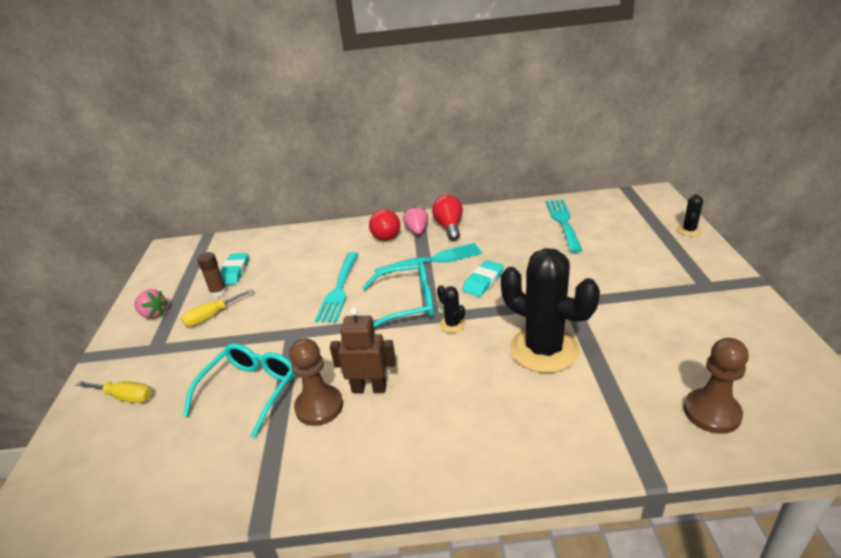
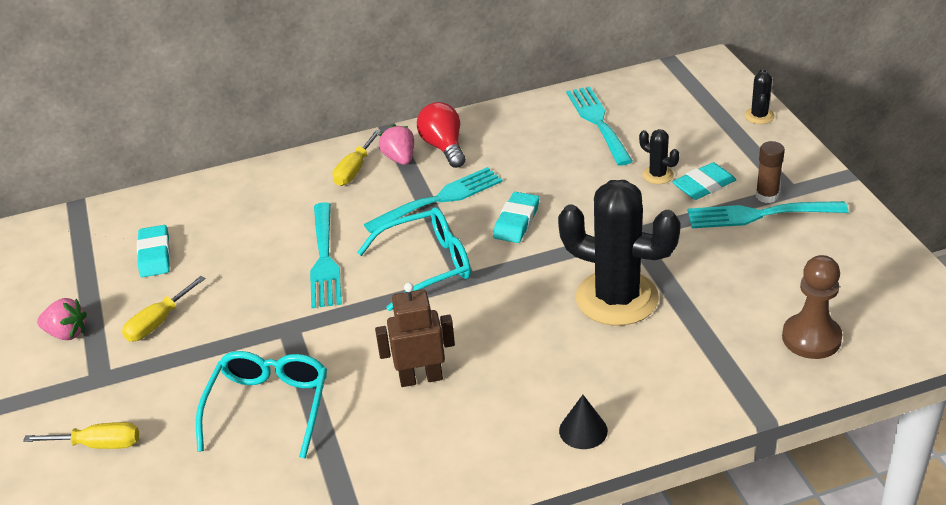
camera: 15 degrees left, 5 degrees up
brown glue stick [197,252,227,297] -> brown glue stick moved to [756,141,785,203]
brown pawn [289,338,343,426] -> none
red light bulb [369,209,400,241] -> yellow screwdriver [333,130,381,186]
black cactus [437,285,466,333] -> black cactus moved to [639,129,679,184]
none -> black cone [559,395,608,449]
none -> turquoise eraser [672,162,736,200]
none -> turquoise fork [688,201,848,228]

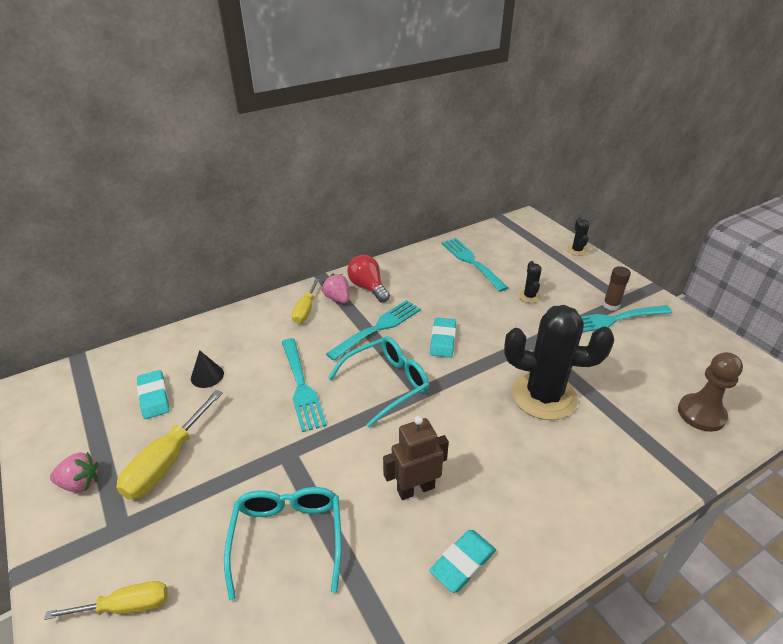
camera: 15 degrees left, 0 degrees up
yellow screwdriver [122,276,206,342] -> yellow screwdriver [116,390,223,500], size x1.54
black cone [559,395,608,449] -> black cone moved to [191,350,224,388]
black cactus [639,129,679,184] -> black cactus turned 60 degrees clockwise [518,261,542,303]
turquoise eraser [672,162,736,200] -> turquoise eraser moved to [429,530,496,593]

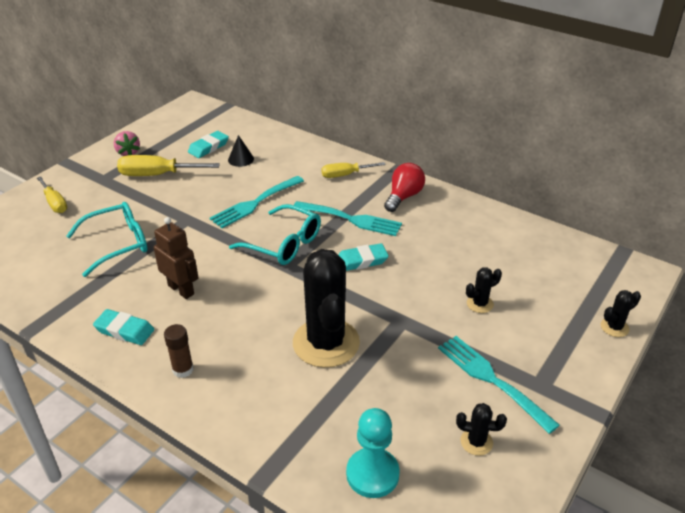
camera: 65 degrees right, 0 degrees up
pink strawberry [322,274,349,303] -> none
turquoise fork [441,238,508,292] -> none
brown glue stick [603,266,631,311] -> brown glue stick moved to [164,324,193,378]
brown pawn [678,352,743,432] -> turquoise pawn [346,408,400,498]
none -> black cactus [456,403,507,456]

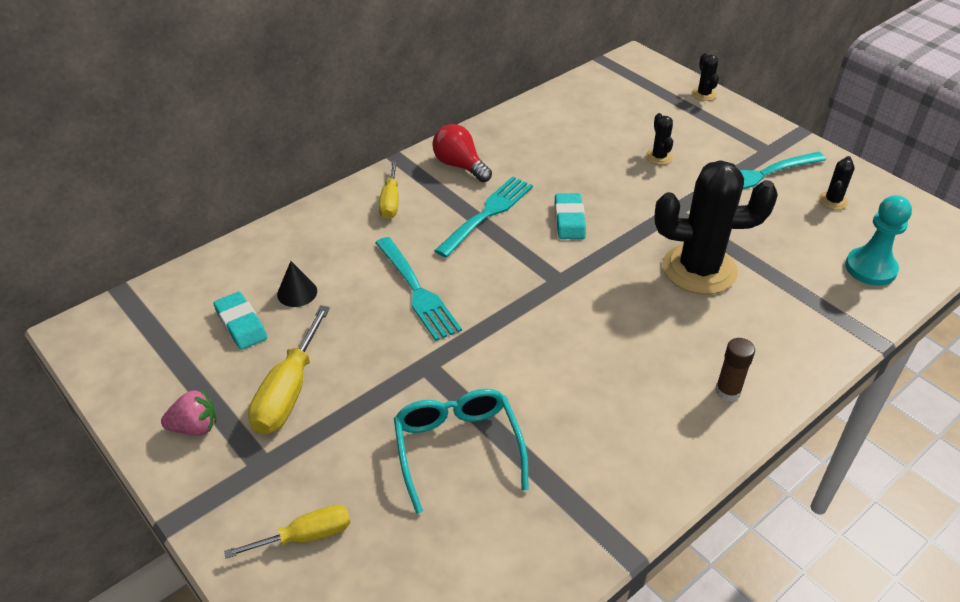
camera: 75 degrees left, 5 degrees up
turquoise eraser [93,309,154,345] -> none
brown robot [154,217,199,299] -> none
turquoise glasses [229,204,321,265] -> none

